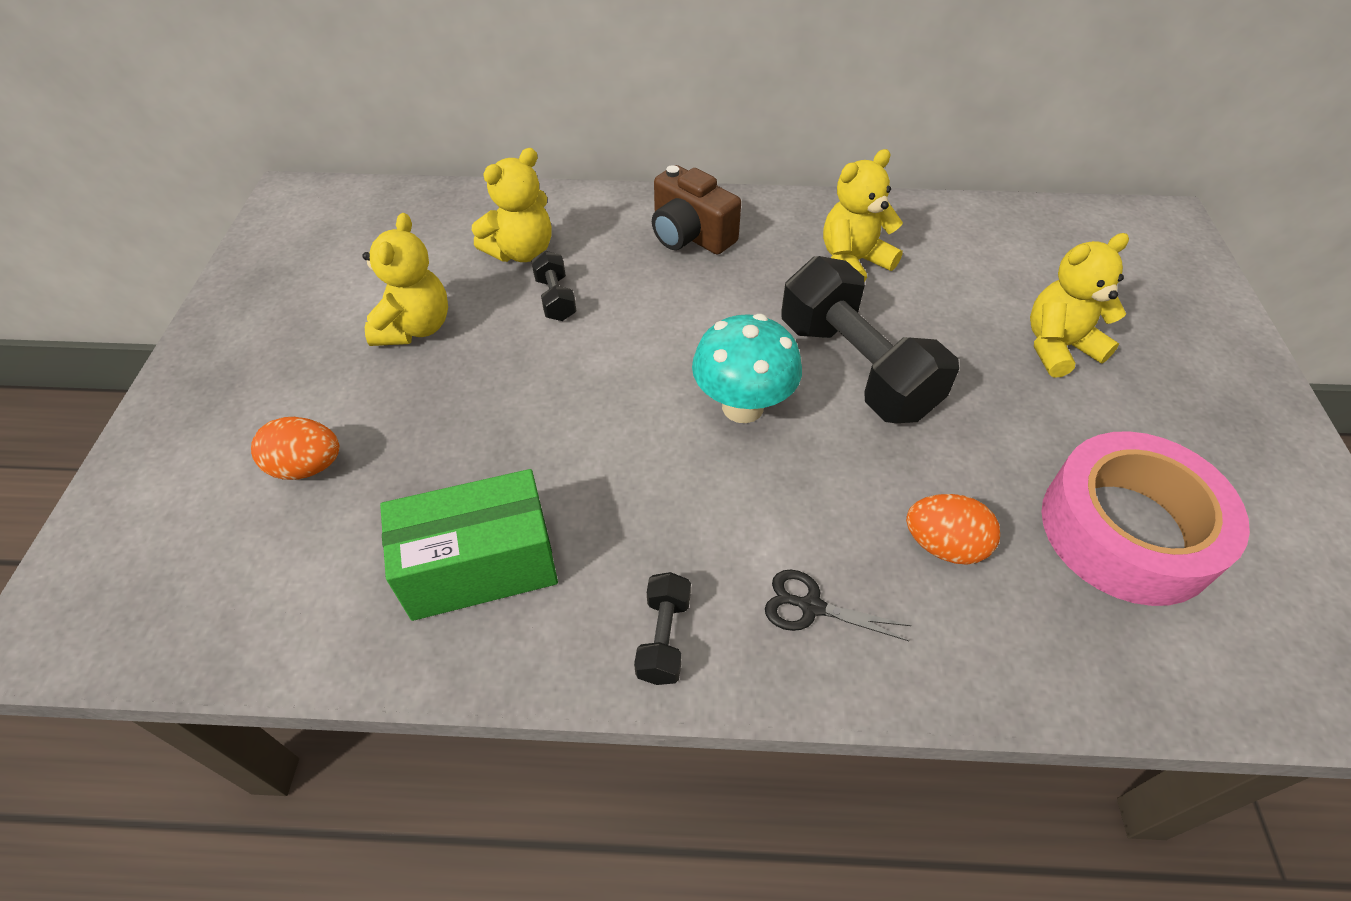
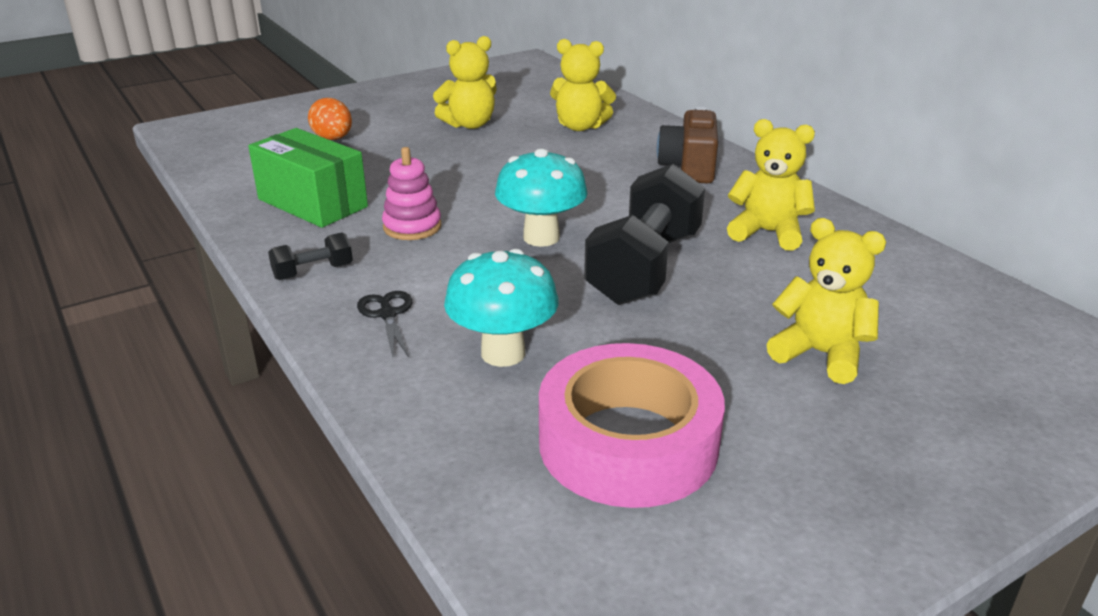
camera: 55 degrees right, 20 degrees down
black dumbbell [531,251,576,321] -> none
orange egg [906,494,1000,565] -> turquoise mushroom [444,249,559,367]
none -> pink stacking toy [382,147,442,240]

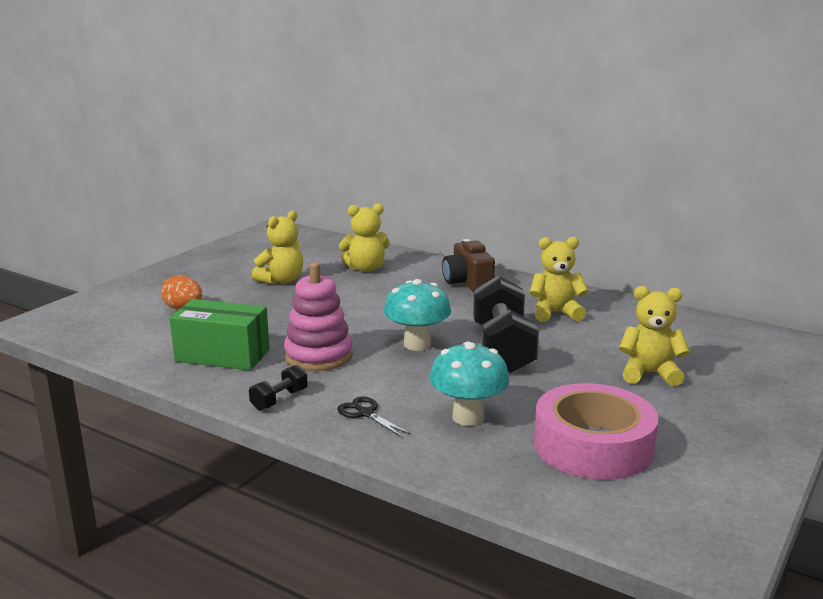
camera: 25 degrees left, 10 degrees down
pink stacking toy [382,147,442,240] -> pink stacking toy [284,262,353,371], size x1.50

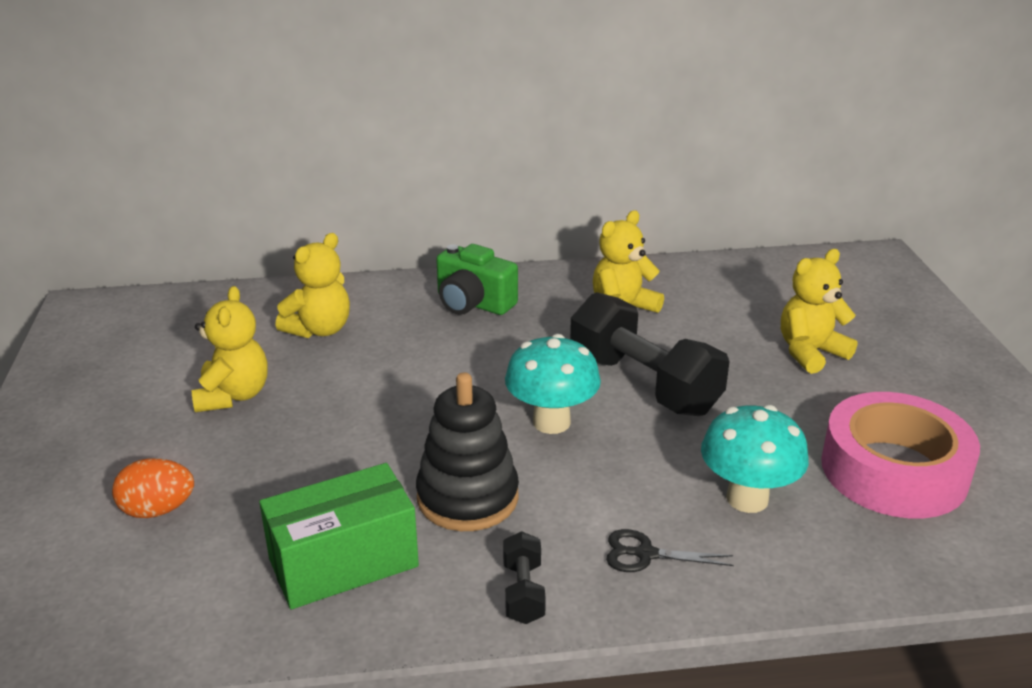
camera: 40 degrees left, 10 degrees up
pink stacking toy [284,262,353,371] -> black stacking toy [416,372,519,531]
brown camera [442,239,495,292] -> green camera [436,244,518,315]

